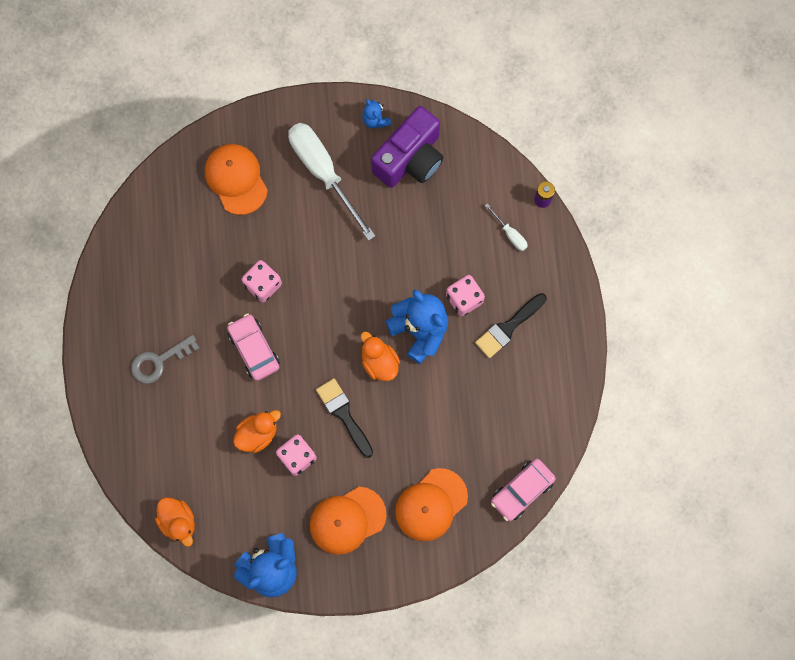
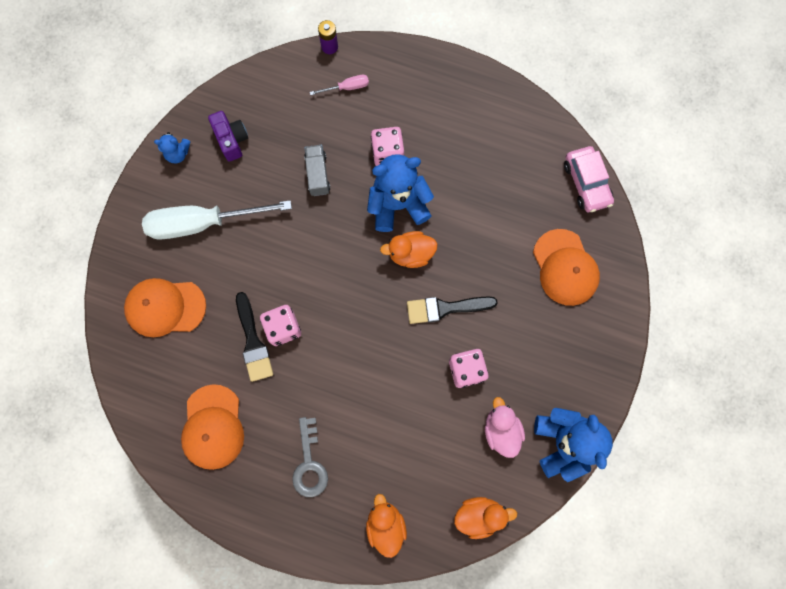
camera: 65 degrees left, 0 degrees up
pink car [227,314,280,381] -> none
orange duck [233,410,281,453] -> orange duck moved to [366,494,407,558]
orange cap [310,487,386,555] -> orange cap moved to [181,384,244,470]
purple camera [371,106,444,188] -> purple camera [208,111,248,162], size x0.55
black brush [475,293,547,358] -> black brush moved to [236,292,273,382]
white screwdriver [485,203,528,251] -> pink screwdriver [310,75,369,95]
none -> grey truck [304,145,330,196]
none -> pink duck [485,397,525,458]

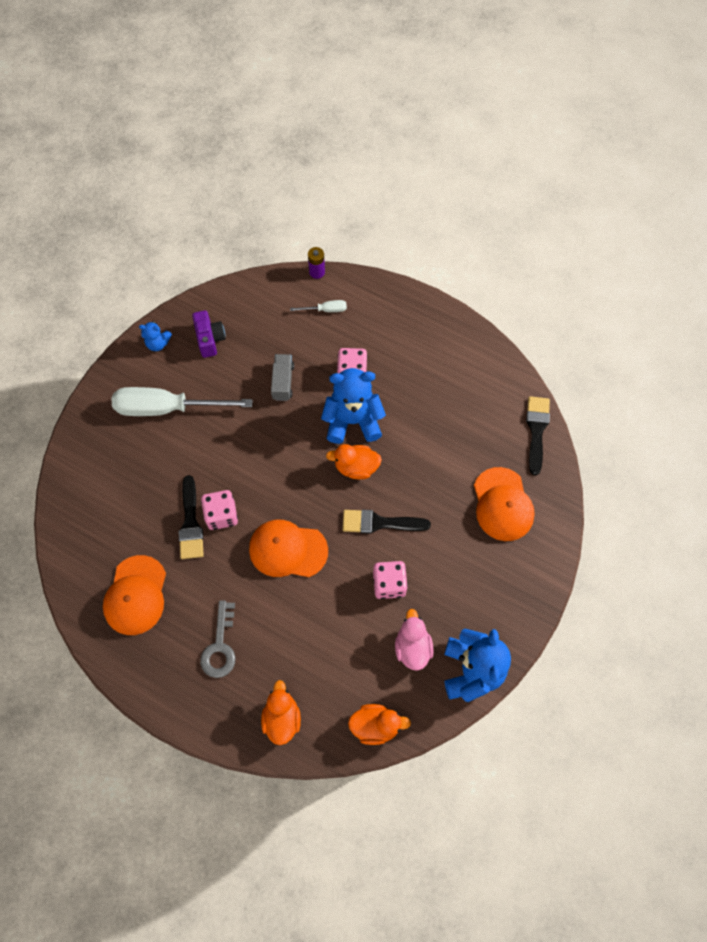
camera: 10 degrees right, 10 degrees down
orange cap [124,278,206,337] -> orange cap moved to [249,520,328,577]
pink screwdriver [310,75,369,95] -> white screwdriver [290,300,347,312]
pink car [564,146,614,212] -> black brush [526,396,550,475]

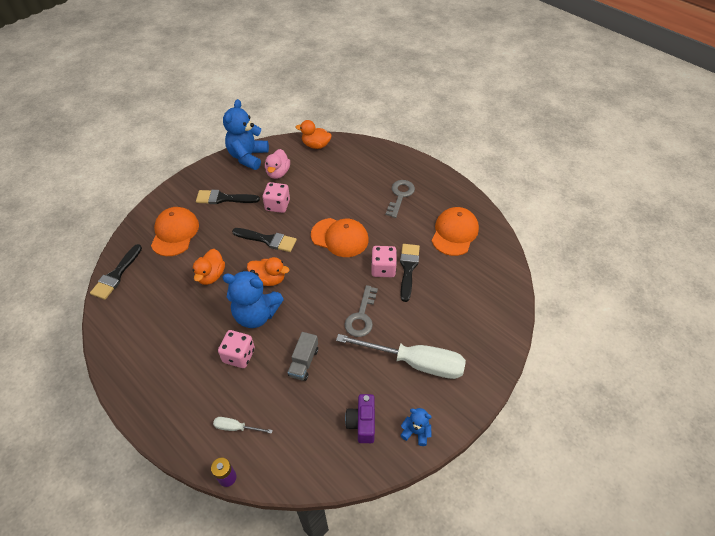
camera: 165 degrees left, 15 degrees down
orange duck [261,680,301,745] -> orange duck moved to [193,249,225,285]
none -> black brush [196,190,260,204]
none -> grey key [344,285,378,337]

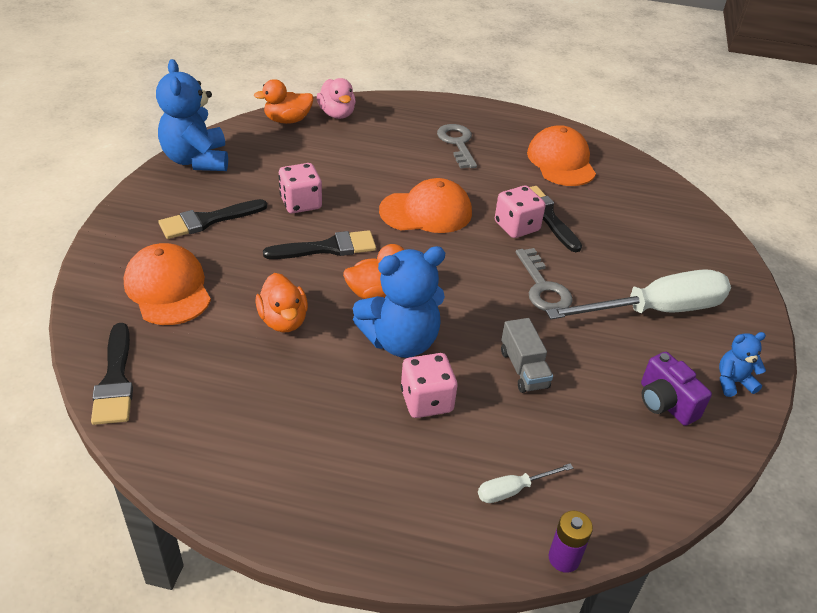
camera: 35 degrees left, 10 degrees down
pink duck [265,149,290,179] -> pink duck moved to [317,78,356,119]

